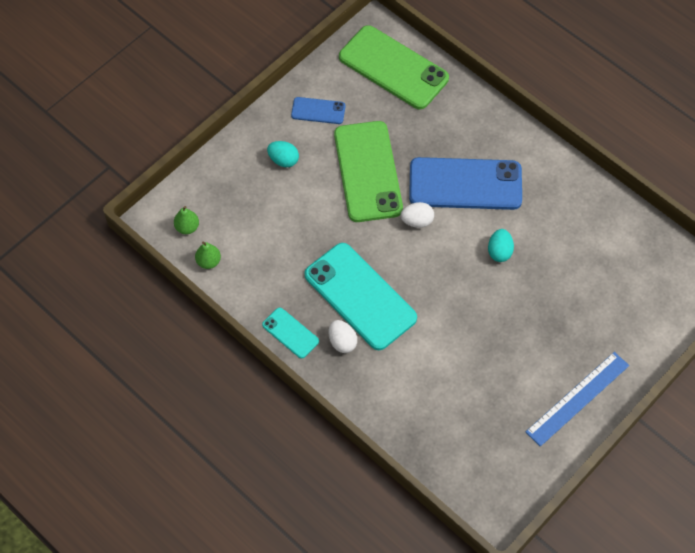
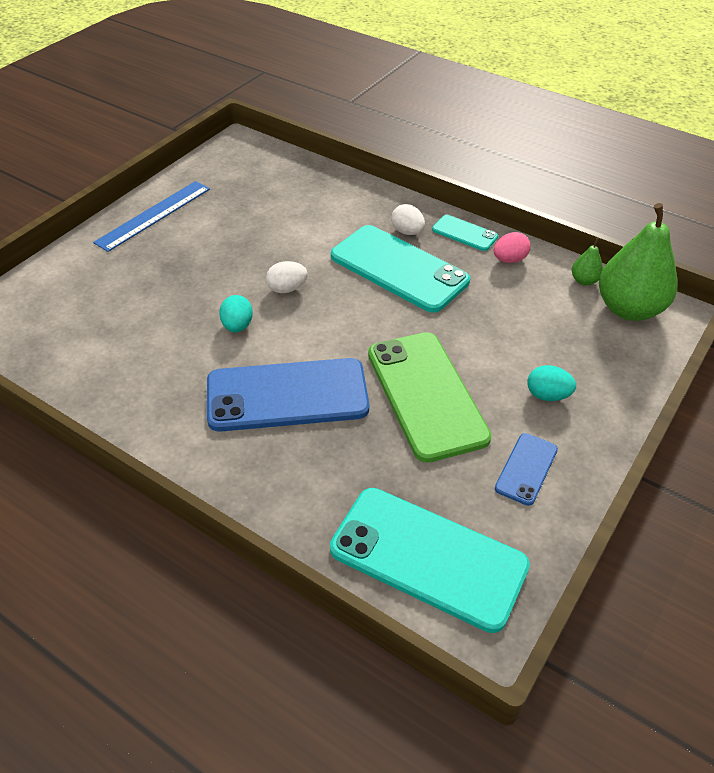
camera: 170 degrees right, 15 degrees down
green pear [174,206,199,234] -> green pear [599,203,677,321], size x2.32
blue phone [291,97,346,124] -> blue phone turned 60 degrees counterclockwise [495,433,558,506]
green phone [339,25,449,109] -> turquoise phone [330,488,530,633]
white egg [400,202,434,228] -> white egg moved to [266,261,308,293]
none -> pink egg [494,232,531,263]

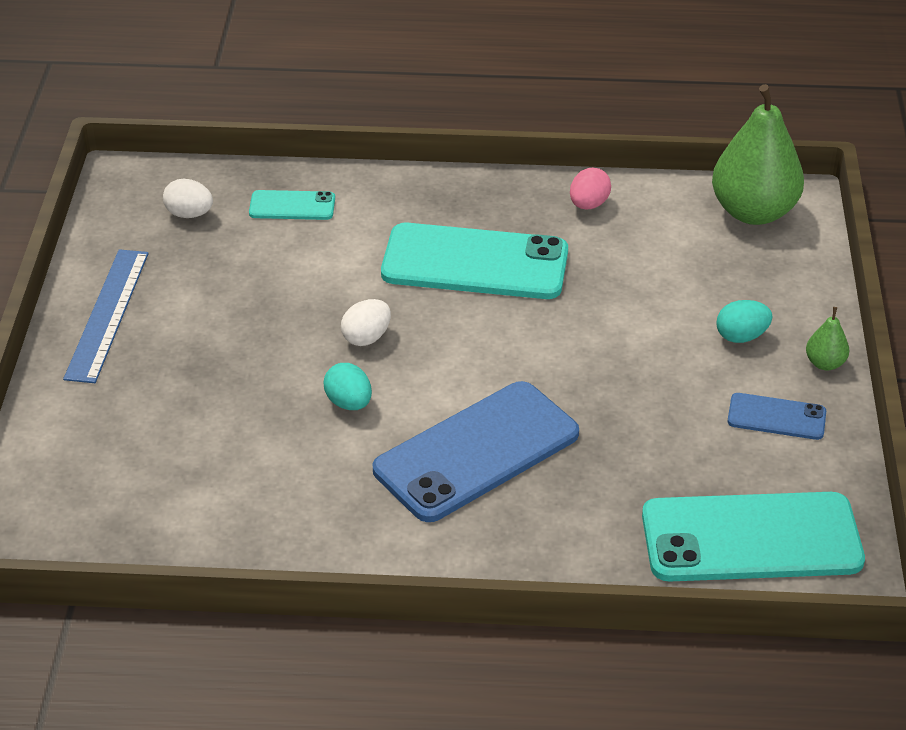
camera: 30 degrees left, 5 degrees down
green phone [368,332,492,463] -> none
white egg [391,204,425,235] -> white egg moved to [163,179,213,218]
turquoise phone [432,215,498,251] -> turquoise phone moved to [249,190,335,220]
blue phone [495,433,558,506] -> blue phone turned 75 degrees counterclockwise [728,393,826,440]
green pear [572,238,603,286] -> green pear moved to [806,307,849,370]

